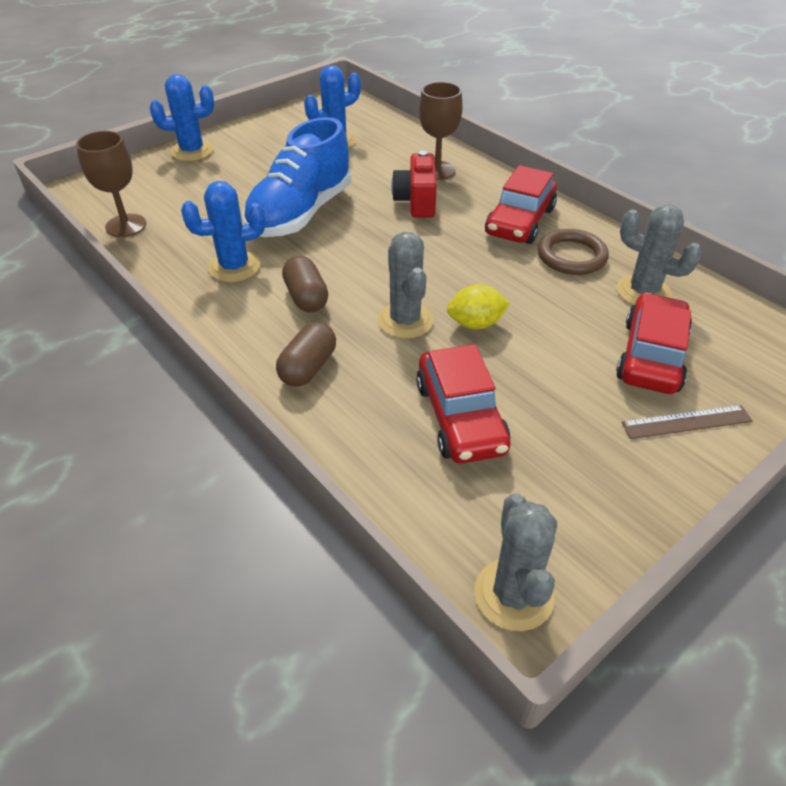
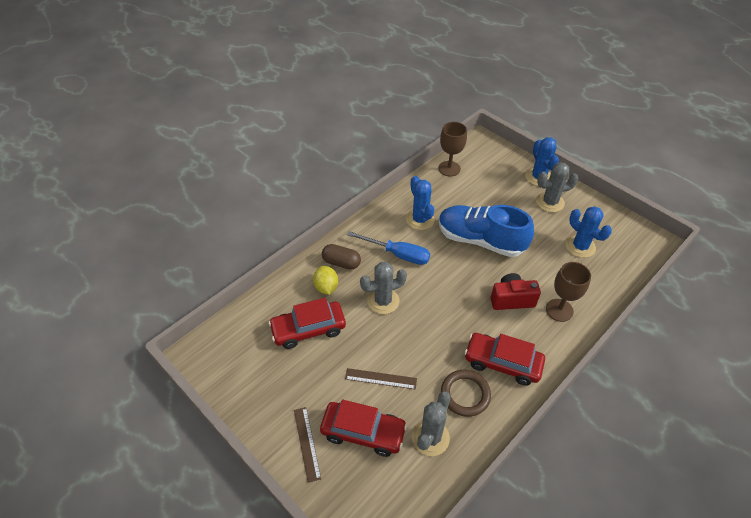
camera: 85 degrees right, 5 degrees up
brown capsule [282,255,328,312] -> blue screwdriver [347,231,430,265]
yellow lemon [447,284,510,329] -> yellow lemon moved to [313,266,338,295]
grey cactus [474,494,557,631] -> grey cactus moved to [536,162,578,212]
none -> brown ruler [345,368,417,390]

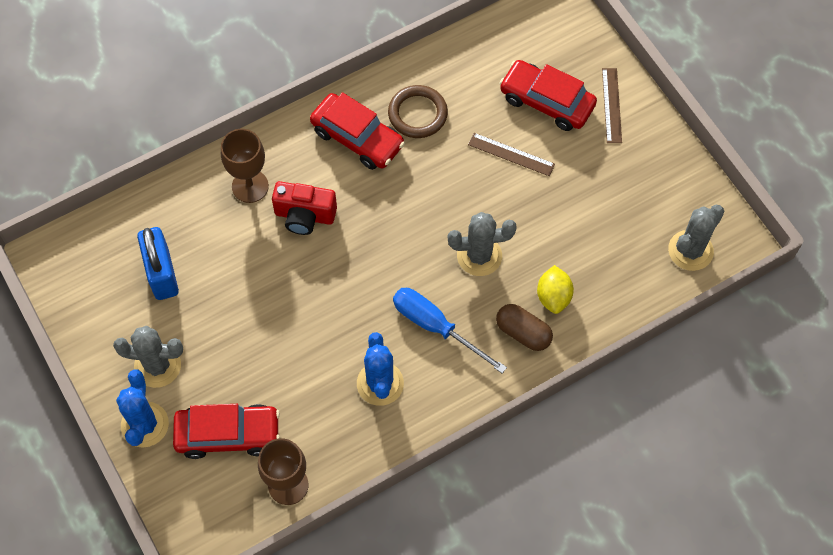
camera: 165 degrees left, 15 degrees up
red car [268,298,346,349] -> red car moved to [173,404,280,459]
grey cactus [412,391,451,456] -> grey cactus moved to [668,205,724,271]
blue shoe [439,205,534,257] -> none
blue cactus [565,206,612,258] -> blue padlock [137,227,179,300]

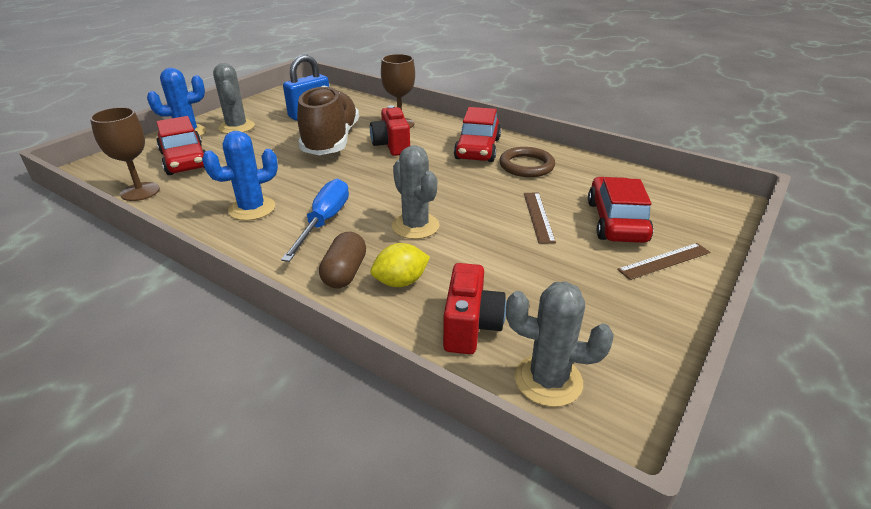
camera: 65 degrees right, 30 degrees down
none -> brown shoe [297,85,359,155]
none -> red camera [443,263,506,354]

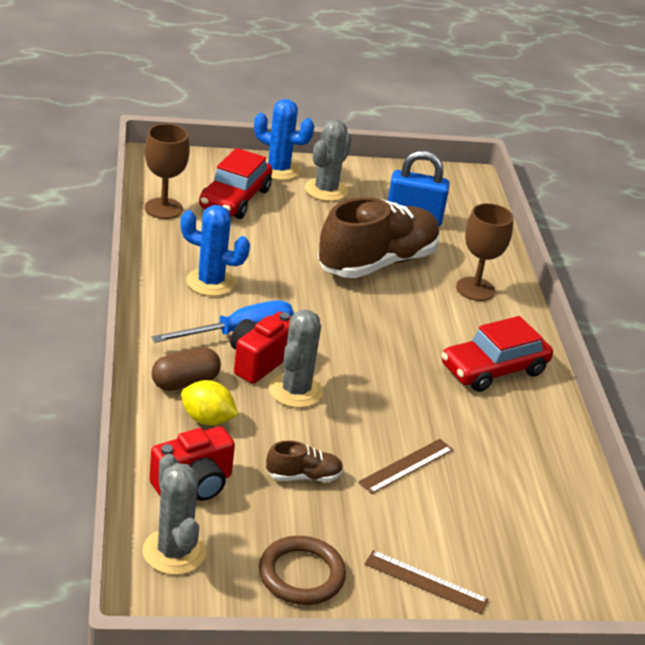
camera: 45 degrees right, 0 degrees up
red camera [370,105,410,156] -> red camera moved to [230,311,291,384]
brown ring [499,147,555,177] -> brown ring moved to [259,536,346,605]
red car [588,177,653,243] -> none
none -> brown shoe [266,440,343,482]

